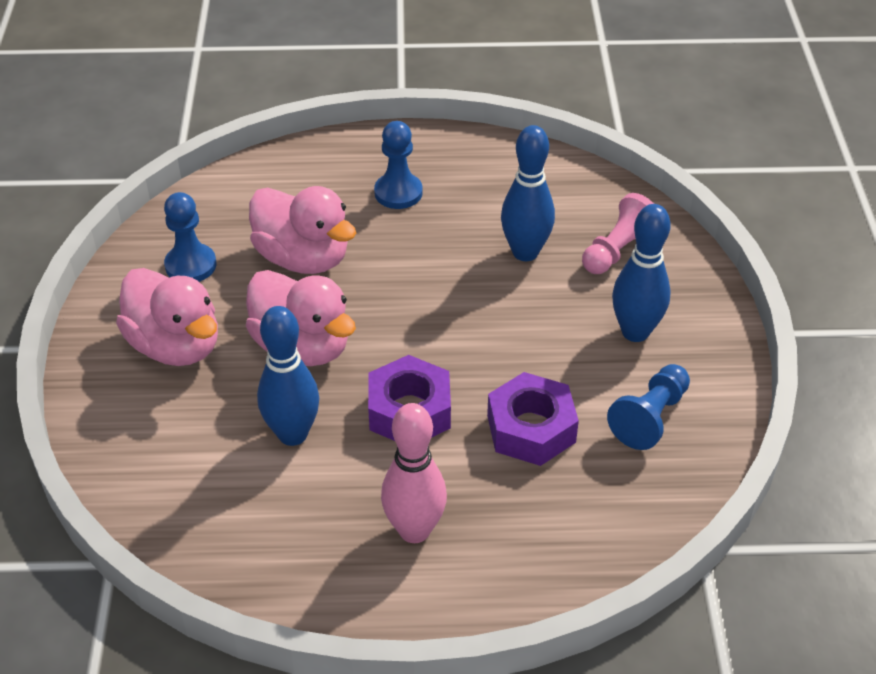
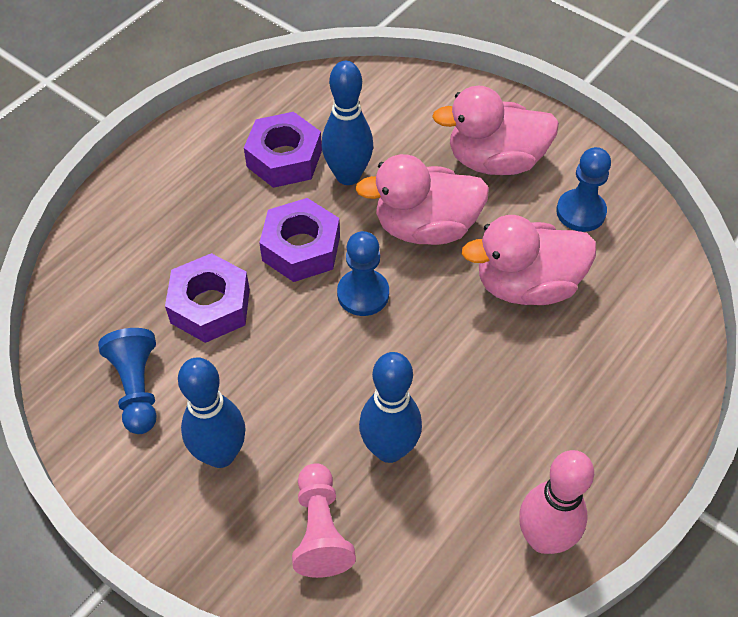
camera: 130 degrees right, 10 degrees up
blue pawn [374,121,423,209] -> blue pawn moved to [337,231,389,316]
pink bowling pin [381,403,447,543] -> pink bowling pin moved to [519,450,594,554]
none -> purple nut [244,112,322,188]

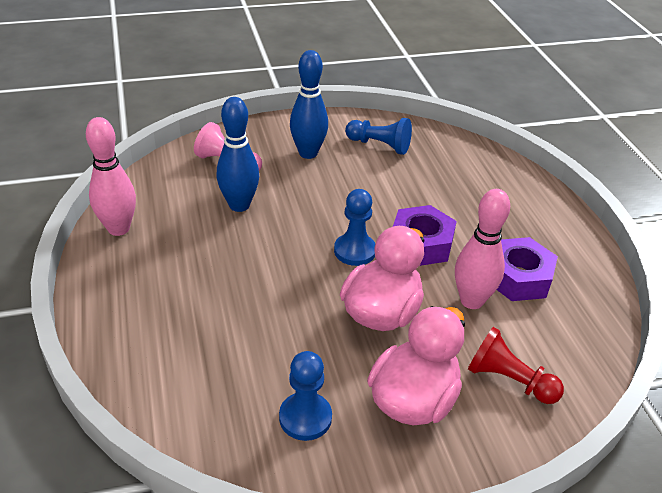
camera: 125 degrees right, 15 degrees down
purple nut [165,253,250,343] -> none
blue bowling pin [321,61,373,185] -> pink bowling pin [455,189,510,309]
pink duck [462,215,596,305] -> none
none -> red pawn [468,327,564,404]

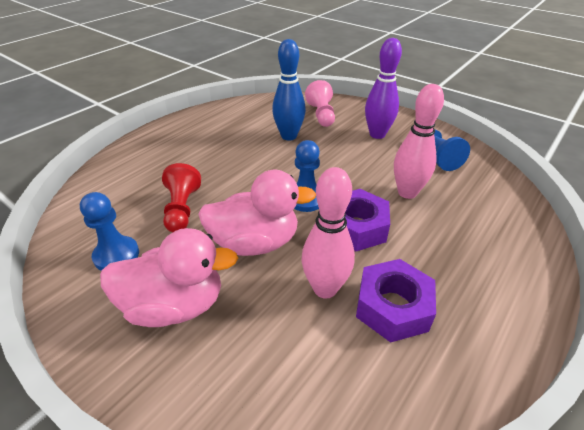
camera: 55 degrees right, 0 degrees up
pink bowling pin [86,117,136,236] -> pink bowling pin moved to [394,84,444,199]
blue bowling pin [290,50,328,159] -> purple bowling pin [365,38,402,139]
red pawn [468,327,564,404] -> red pawn moved to [162,163,201,232]

